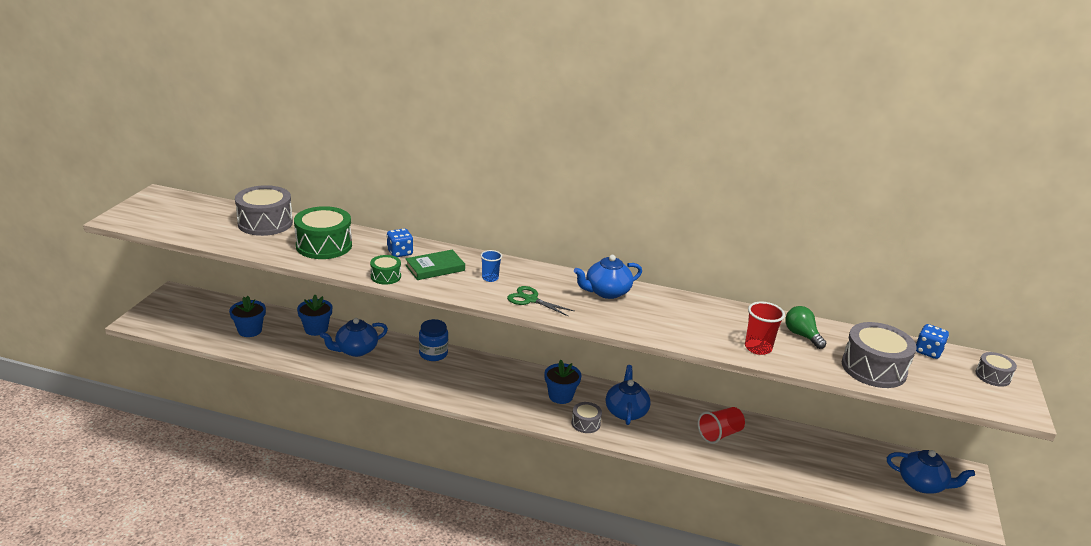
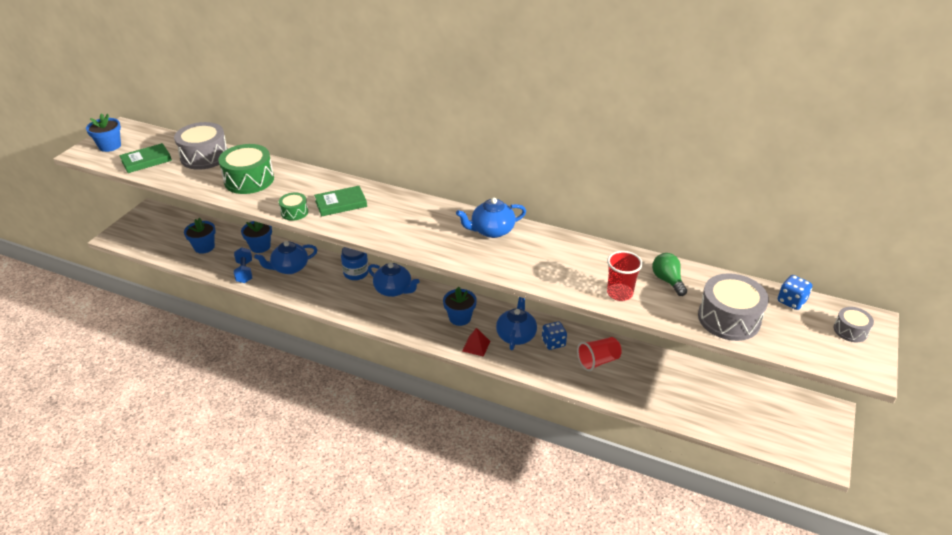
camera: 10 degrees right, 10 degrees up
blue dice [387,228,413,257] -> blue dice moved to [542,321,567,350]
blue cup [480,250,502,282] -> none
green scissors [507,286,574,316] -> none
grey drum [571,402,602,433] -> red pyramid [462,328,490,357]
blue teapot [887,450,975,494] -> blue teapot moved to [368,263,420,297]
none -> blue flower pot [86,113,121,152]
none -> green book [119,143,172,173]
none -> blue dumbbell [234,247,252,283]

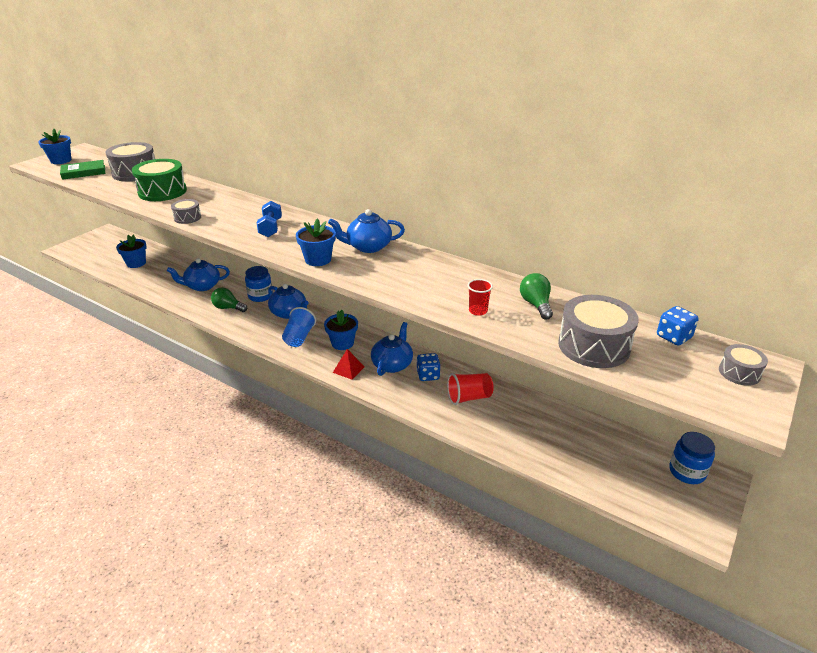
camera: 10 degrees right, 5 degrees down
blue dumbbell [234,247,252,283] -> blue dumbbell moved to [257,201,282,237]
blue flower pot [241,221,272,253] -> blue flower pot moved to [296,218,336,266]
green drum [279,192,308,221] -> grey drum [171,199,201,224]
green book [314,186,367,216] -> none
red cup [607,251,643,301] -> red cup [467,279,493,316], size x0.66
none -> green light bulb [211,287,247,312]
none -> blue cup [282,307,316,347]
none -> blue jar [669,432,715,484]

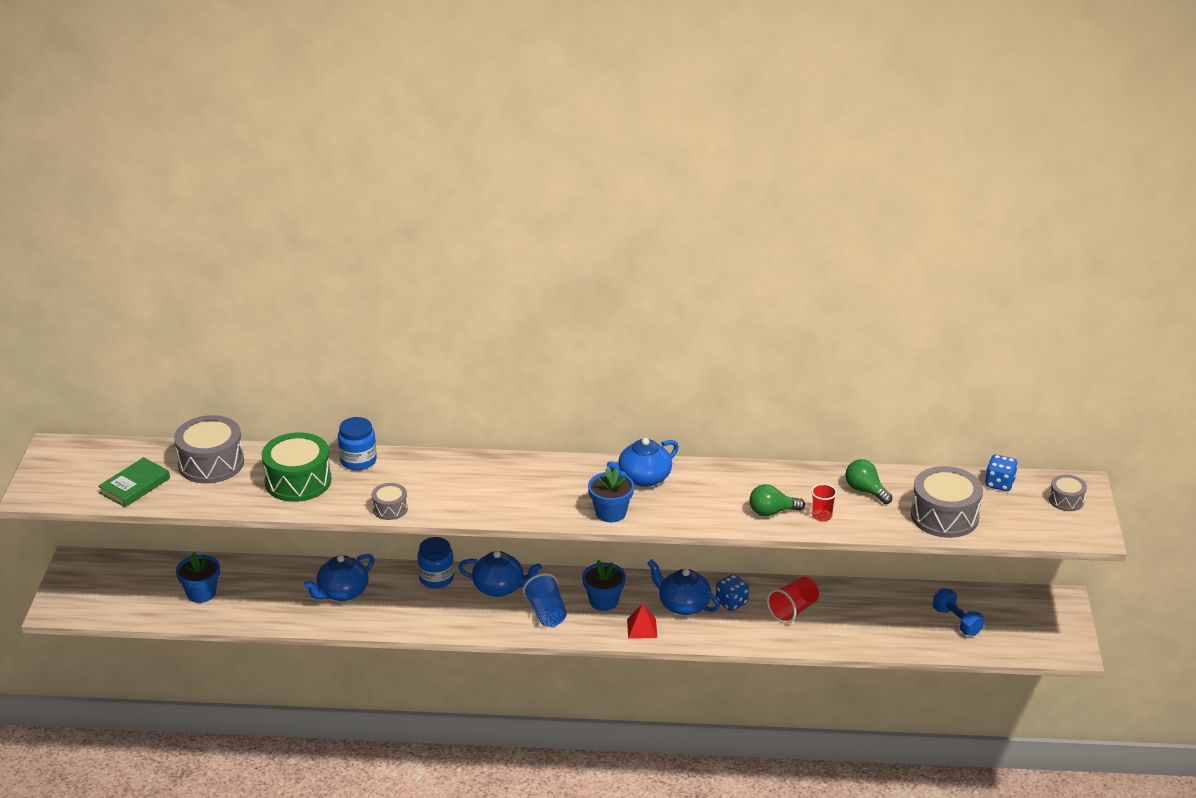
camera: 30 degrees left, 0 degrees up
blue flower pot [38,129,71,164] -> none
green light bulb [211,287,247,312] -> green light bulb moved to [749,484,805,517]
blue dumbbell [257,201,282,237] -> blue dumbbell moved to [933,588,984,636]
blue teapot [371,322,413,376] -> blue teapot turned 45 degrees counterclockwise [648,559,720,615]
blue jar [669,432,715,484] -> blue jar moved to [338,417,377,470]

